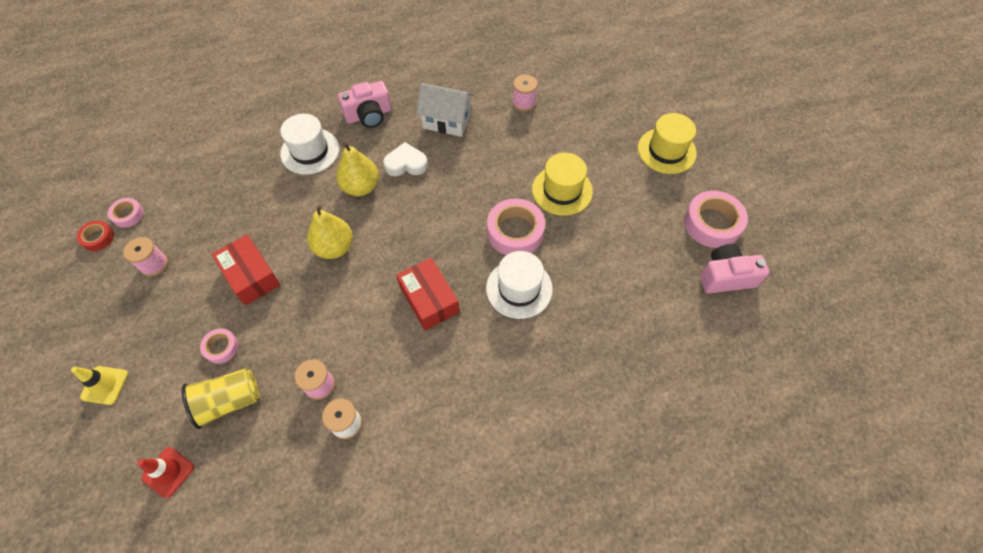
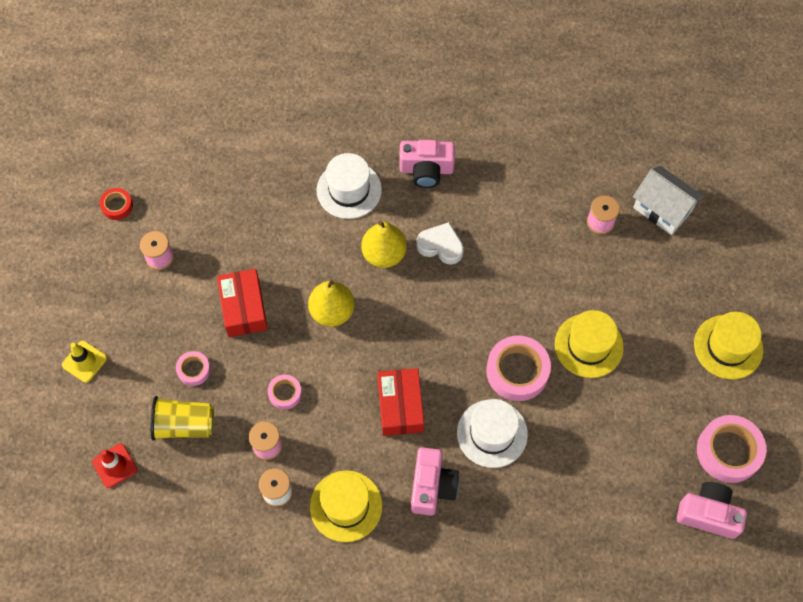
camera: 25 degrees right, 5 degrees up
pink tape [108,198,144,228] -> pink tape moved to [268,375,302,410]
white house [416,83,474,137] -> white house moved to [633,166,704,235]
none -> yellow hat [310,470,382,542]
none -> pink camera [411,447,459,516]

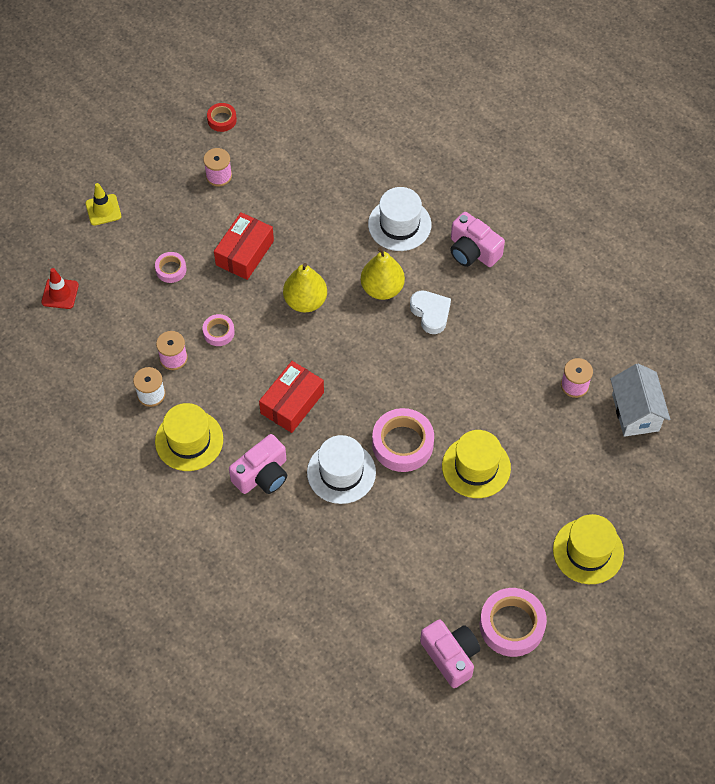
camera: 40 degrees right, 5 degrees down
yellow cup [151,396,214,441] -> none

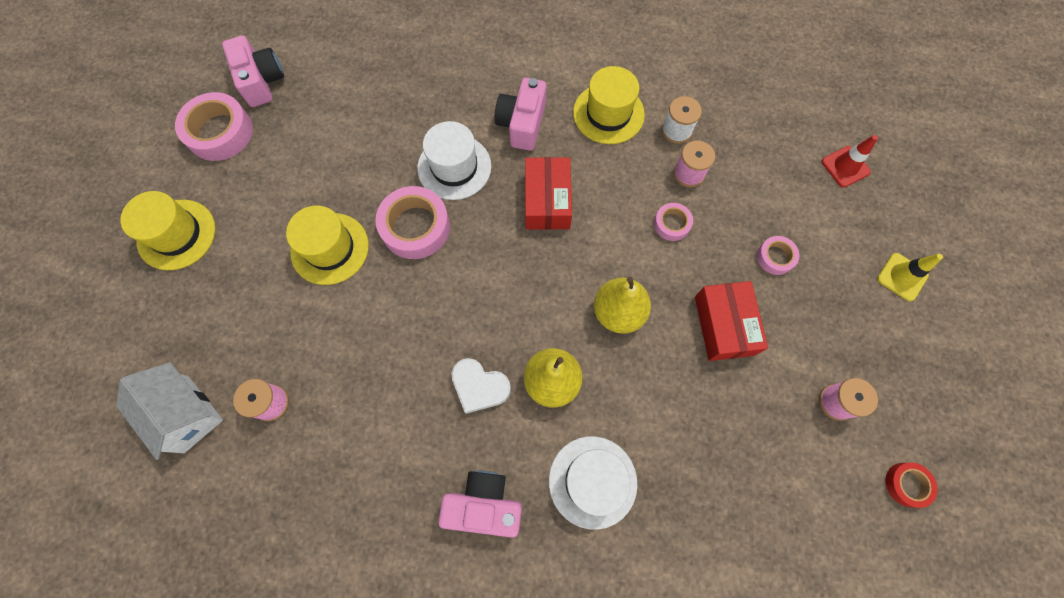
camera: 145 degrees right, 10 degrees up
pink camera [420,619,480,688] -> pink camera turned 135 degrees counterclockwise [222,35,284,107]

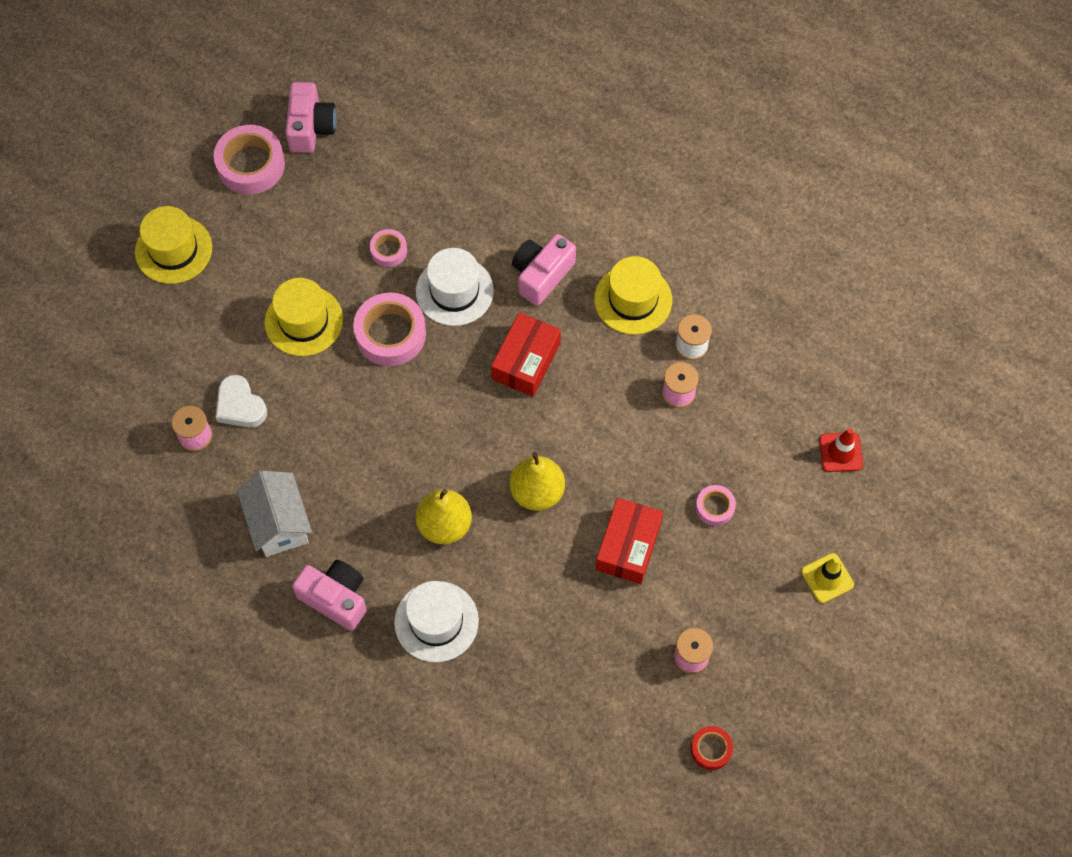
camera: 25 degrees right, 5 degrees down
white house [116,362,223,460] -> white house moved to [237,470,312,557]
white heart [451,358,511,414] -> white heart moved to [215,375,267,428]
pink tape [654,203,693,241] -> pink tape moved to [370,229,407,267]

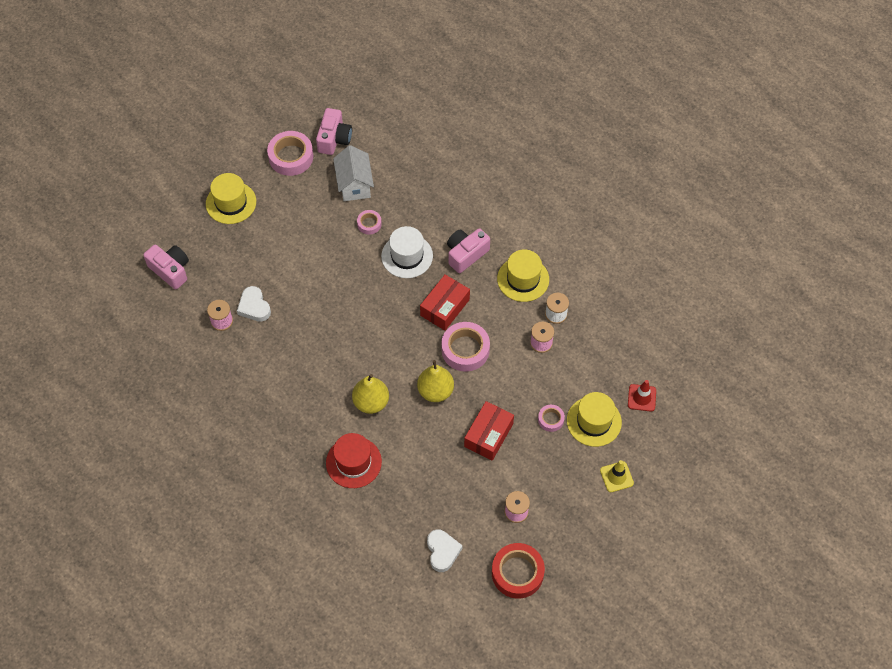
camera: 10 degrees right, 5 degrees down
white house [237,470,312,557] -> white house moved to [333,145,374,201]
yellow hat [264,278,343,356] -> yellow hat moved to [567,392,622,447]
pink camera [292,560,367,631] -> pink camera moved to [143,244,189,290]
pink tape [353,292,426,366] -> pink tape moved to [441,322,490,372]
white hat [394,581,479,663] -> red hat [326,433,382,488]
red tape [691,726,733,770] -> red tape [492,543,545,599], size x1.89
none -> white heart [427,529,463,572]

